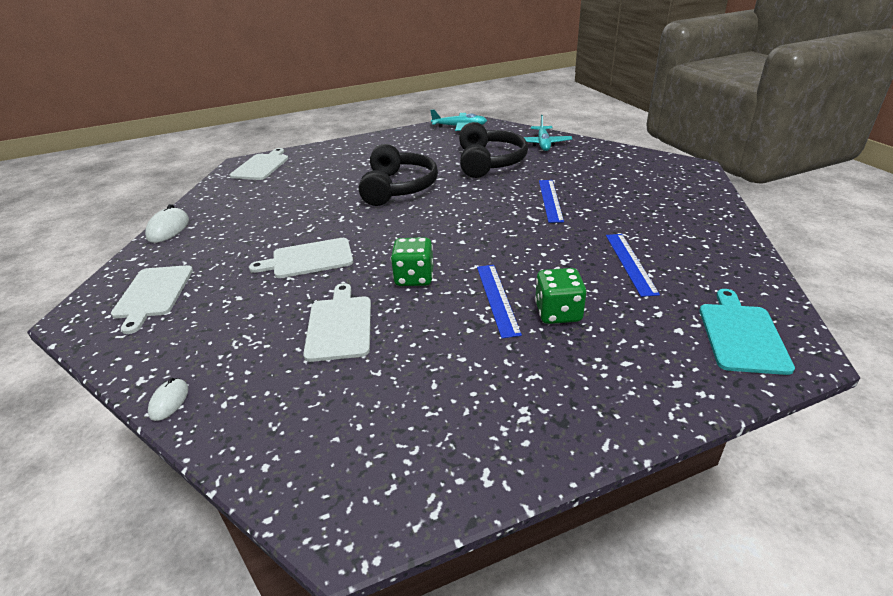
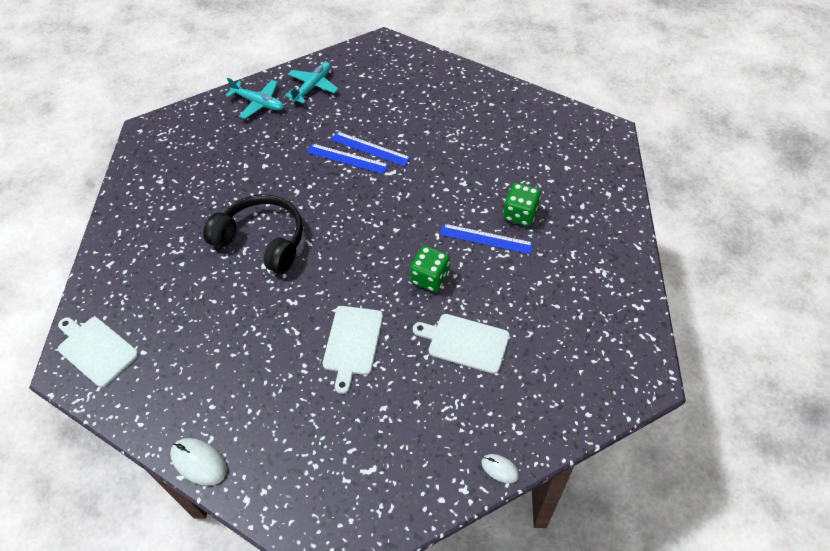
camera: 65 degrees left, 20 degrees up
white cutting board [111,265,193,334] -> none
turquoise plane [431,109,487,131] -> turquoise plane moved to [285,62,338,104]
black headphones [459,122,528,178] -> none
blue ruler [606,234,660,297] -> blue ruler moved to [307,143,389,174]
turquoise cutting board [700,289,795,375] -> none

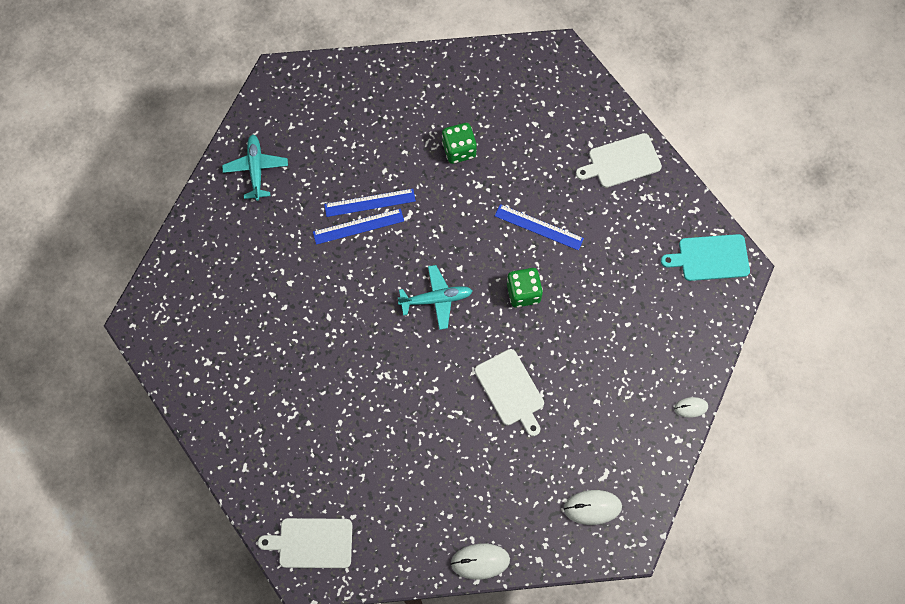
camera: 40 degrees left, 15 degrees up
black headphones [203,194,303,274] -> none
turquoise plane [226,78,284,119] -> turquoise plane moved to [398,265,472,330]
white cutting board [413,314,510,374] -> white cutting board moved to [576,133,662,188]
blue ruler [440,224,533,254] -> blue ruler turned 45 degrees clockwise [495,204,584,250]
green dice [503,183,541,226] -> green dice moved to [442,123,477,164]
none -> white mouse [564,490,622,525]
none -> turquoise cutting board [661,234,750,281]

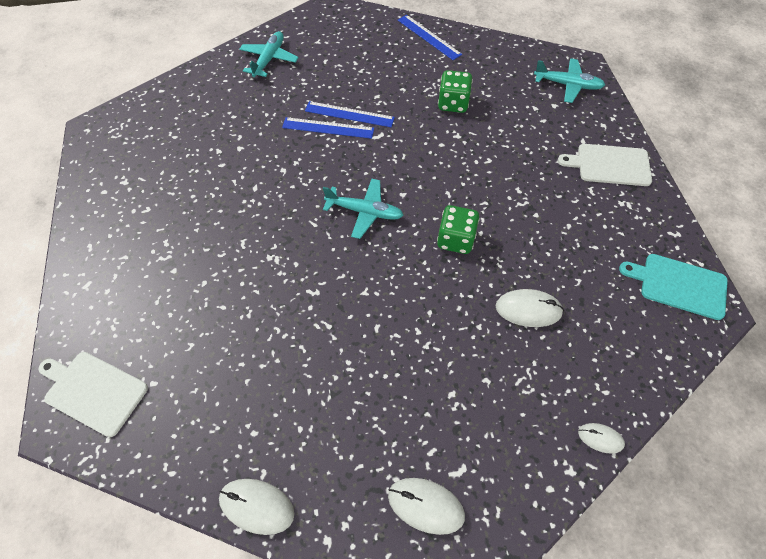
camera: 25 degrees right, 10 degrees down
white cutting board [475,349,544,436] -> none
blue ruler [495,204,584,250] -> blue ruler moved to [398,15,462,60]
none -> white mouse [496,289,564,327]
none -> turquoise plane [534,58,605,103]

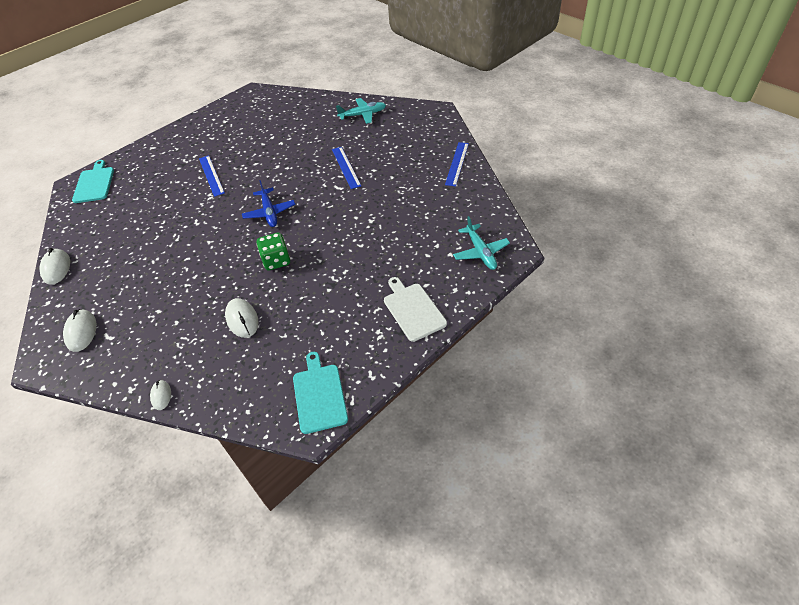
camera: 60 degrees right, 10 degrees down
white cutting board [38,352,148,437] -> turquoise cutting board [72,160,114,203]
blue ruler [282,117,374,139] -> blue ruler moved to [199,155,225,197]
turquoise plane [323,179,403,239] -> blue plane [242,180,295,227]
green dice [438,70,473,113] -> none

